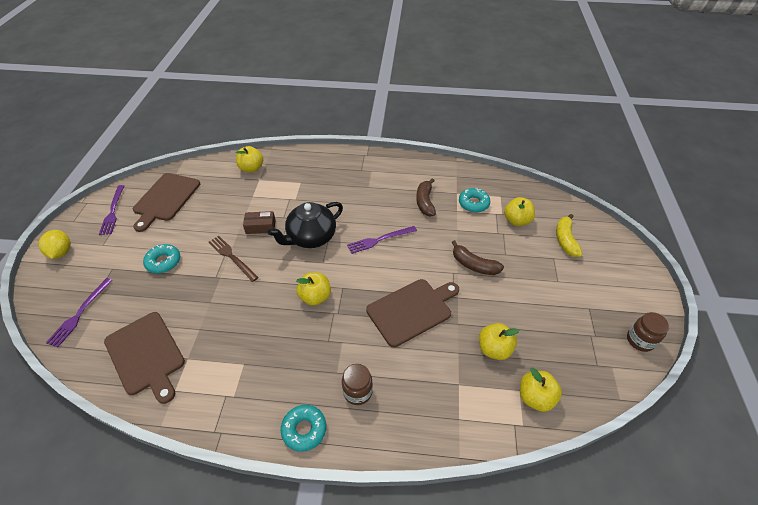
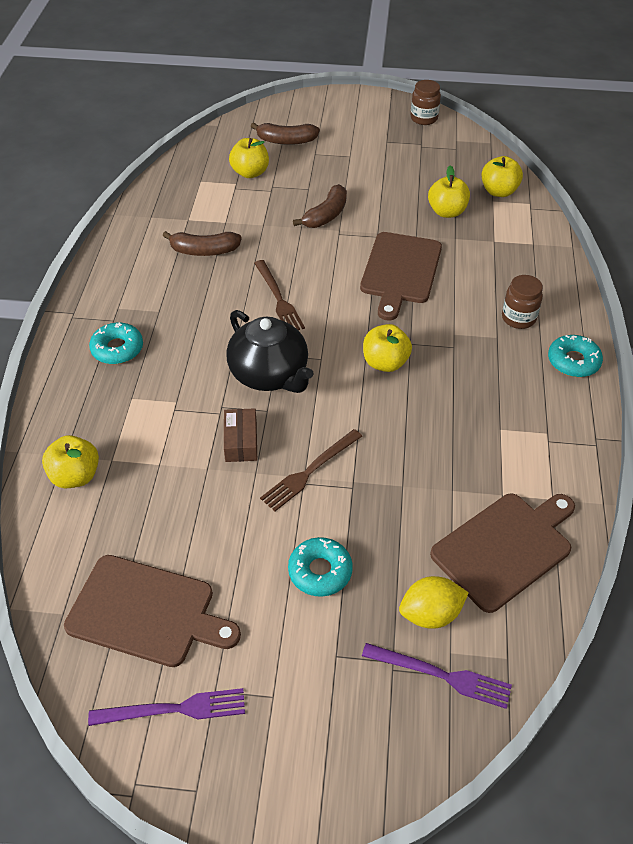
camera: 90 degrees left, 0 degrees up
yellow lemon [39,230,71,259] -> yellow lemon moved to [399,576,469,629]
purple fork [347,226,417,254] -> brown fork [254,260,305,330]
brown cutting board [366,279,459,347] -> brown cutting board turned 135 degrees counterclockwise [360,232,442,320]
turquoise donut [459,188,490,212] -> turquoise donut moved to [89,322,143,364]
yellow banana [556,214,582,257] -> brown banana [251,123,320,145]

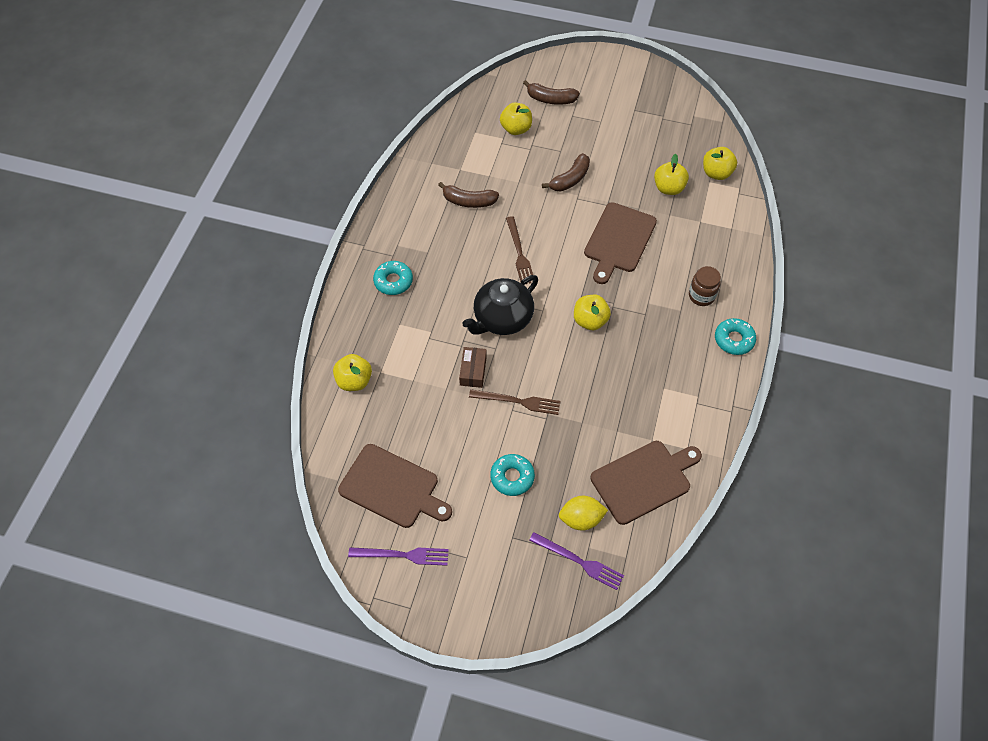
camera: 10 degrees right, 10 degrees up
black teapot [226,310,314,393] -> black teapot turned 75 degrees clockwise [462,275,538,335]
brown fork [260,429,362,511] -> brown fork turned 135 degrees counterclockwise [469,389,560,415]
brown jar [411,80,441,125] -> none

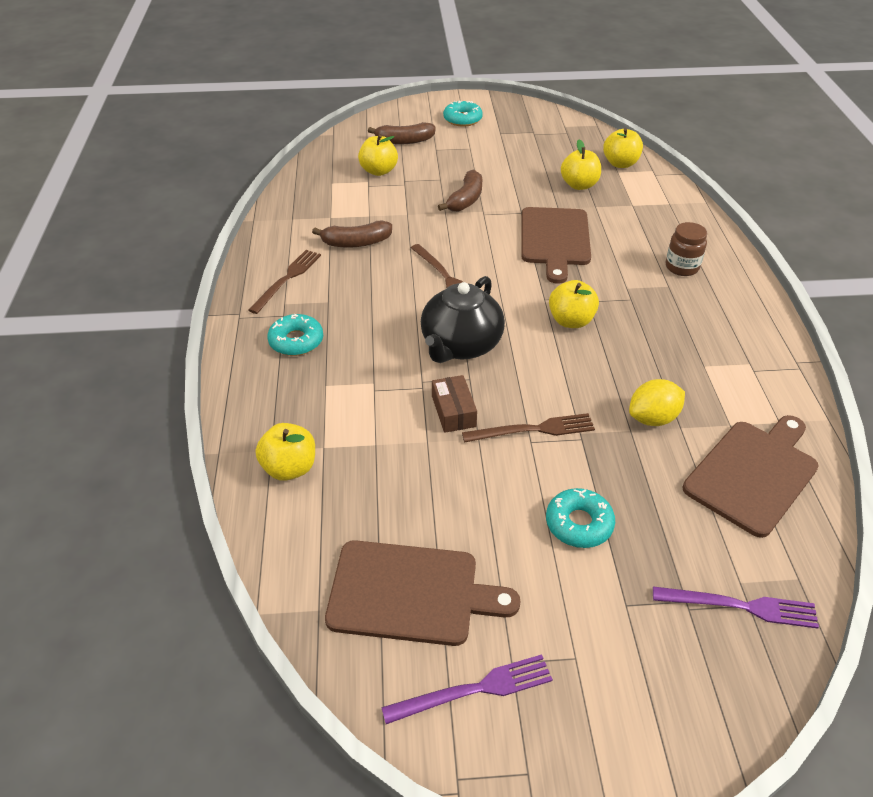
camera: 20 degrees left, 15 degrees down
yellow lemon [559,496,608,531] -> yellow lemon moved to [629,379,685,426]
turquoise donut [715,318,756,355] -> turquoise donut moved to [443,101,483,127]
none -> brown fork [248,250,321,314]

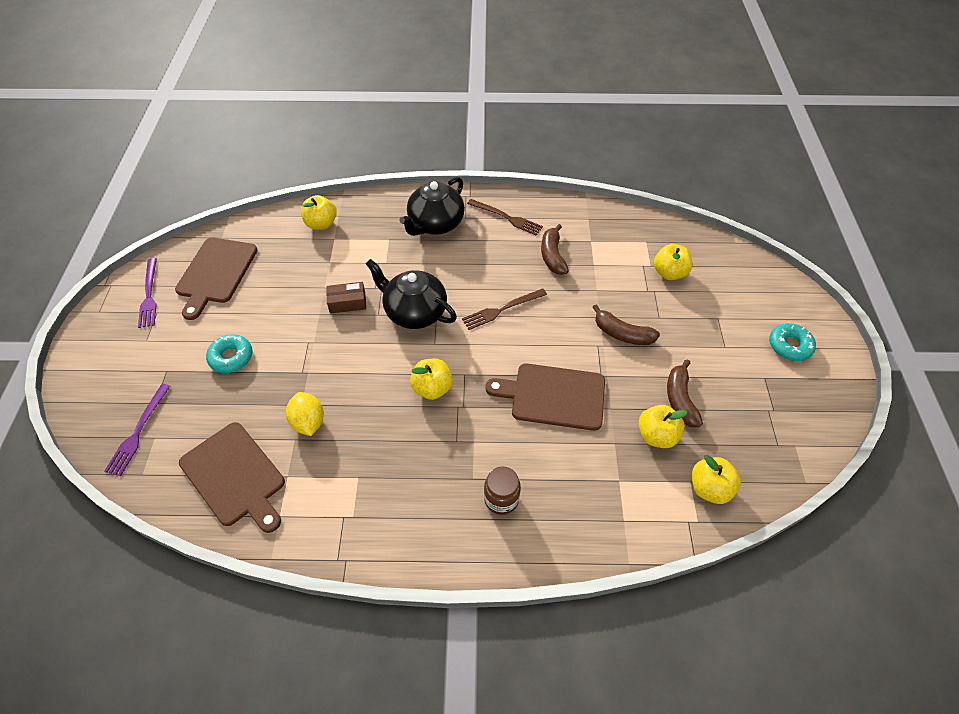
camera: 95 degrees right, 10 degrees up
turquoise donut [267,314,323,356] -> black teapot [399,177,465,236]
brown banana [368,122,436,144] -> brown banana moved to [667,360,703,427]
brown fork [462,413,595,443] -> none

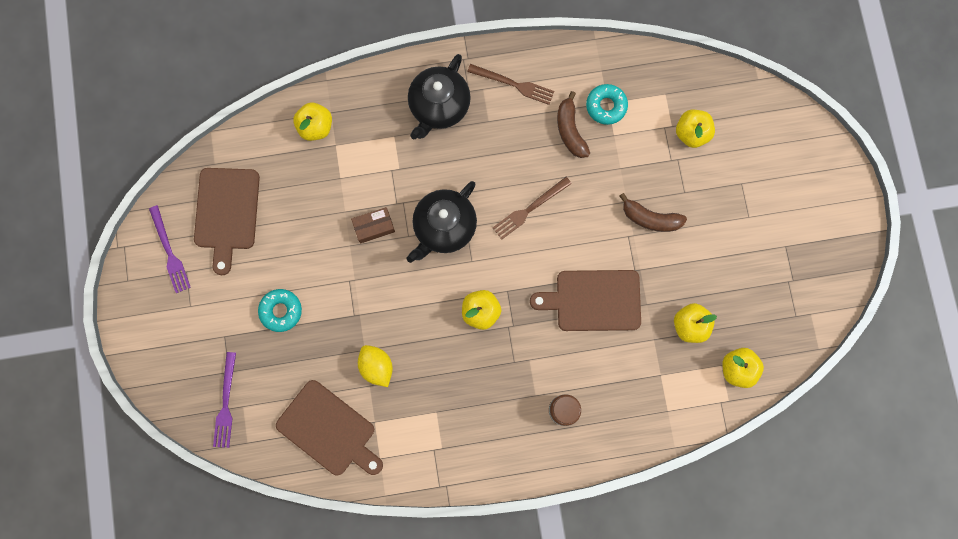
camera: 10 degrees left, 25 degrees up
black teapot [366,259,457,329] -> black teapot turned 75 degrees counterclockwise [407,181,477,263]
brown banana [667,360,703,427] -> none
turquoise donut [769,323,816,361] -> turquoise donut moved to [586,84,628,125]

